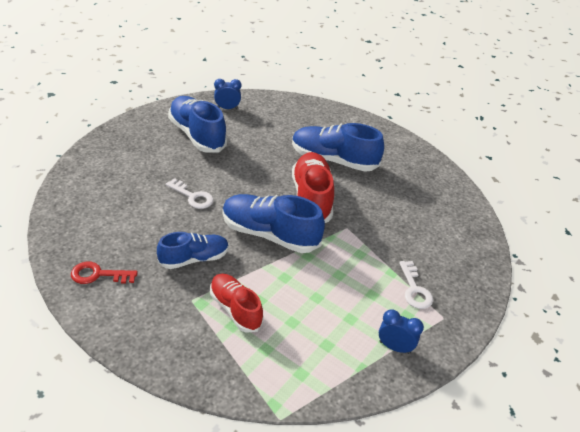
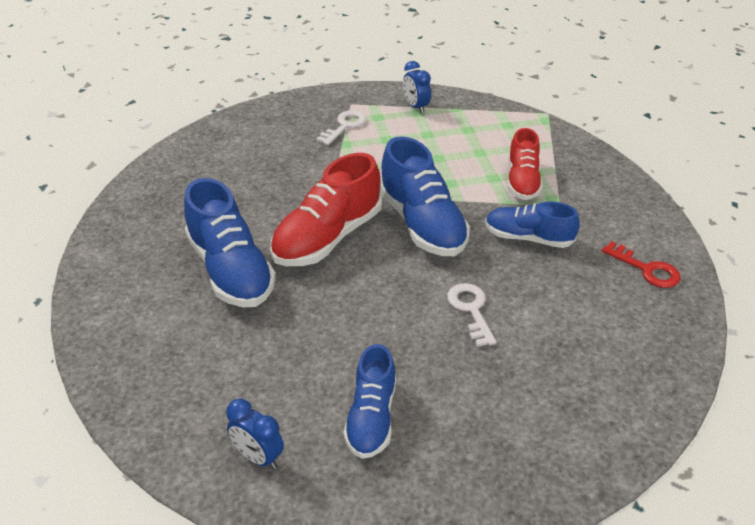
camera: 135 degrees left, 0 degrees up
blue shoe [168,96,227,153] -> blue shoe [344,344,396,459], size x0.63

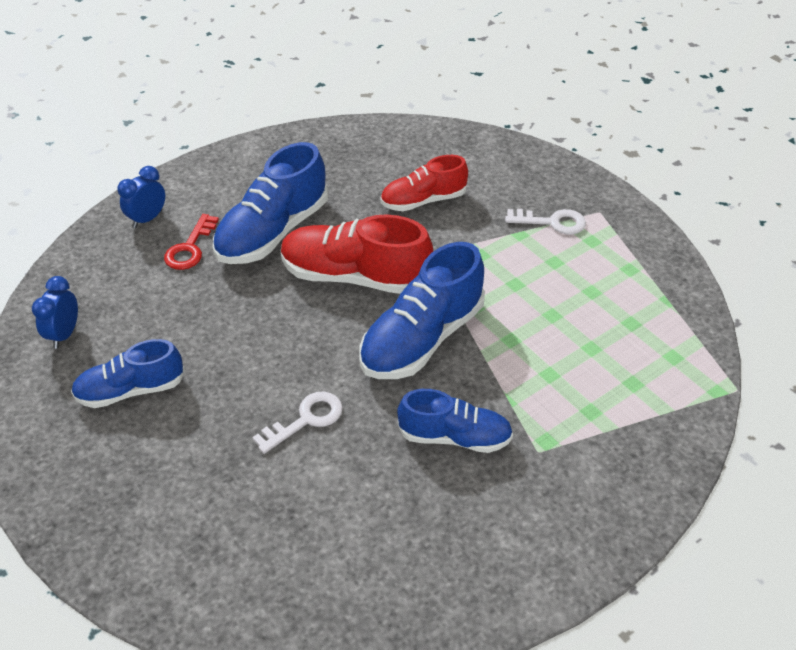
camera: 65 degrees right, 5 degrees up
blue clock [403,61,431,114] -> blue clock moved to [117,166,165,228]
blue shoe [485,202,580,248] -> blue shoe turned 105 degrees clockwise [397,389,513,453]
red shoe [508,128,543,200] -> red shoe moved to [380,155,468,211]
red key [601,241,681,288] -> red key moved to [164,214,219,270]

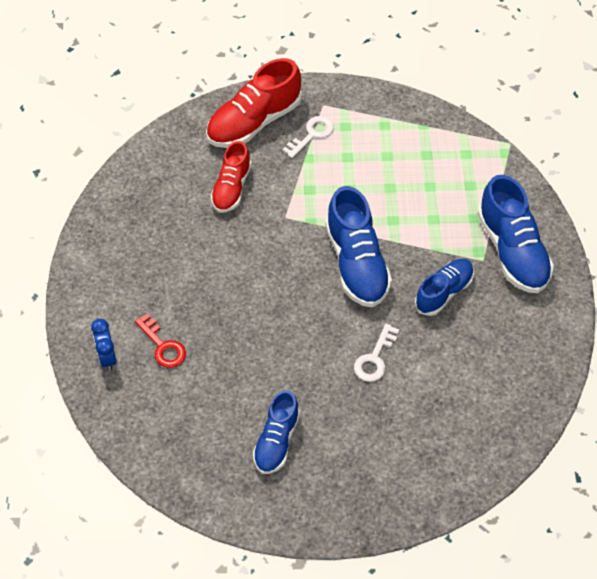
camera: 55 degrees left, 10 degrees up
blue clock [32,276,78,349] -> none
blue shoe [213,142,328,264] -> blue shoe moved to [477,175,554,293]
white key [252,392,343,454] -> white key turned 150 degrees counterclockwise [354,324,399,382]
red shoe [281,214,433,294] -> red shoe moved to [206,58,302,148]

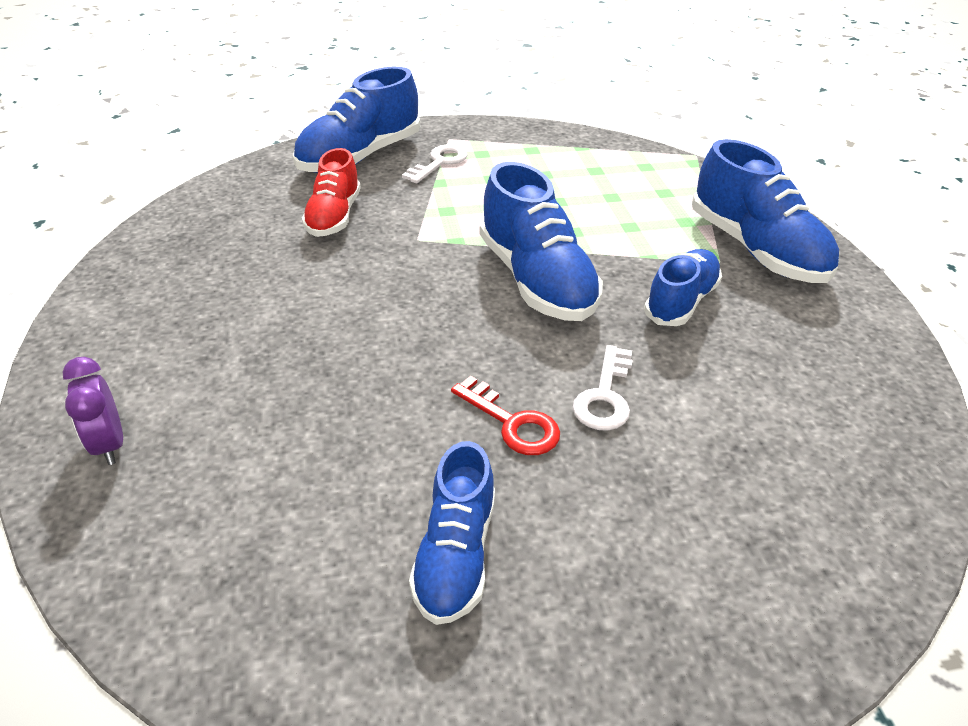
camera: 10 degrees left, 15 degrees down
blue clock [91,319,117,371] -> purple clock [63,357,123,465]
red key [135,313,186,368] -> red key moved to [451,376,560,455]
red shoe [206,58,302,148] -> blue shoe [293,67,420,173]

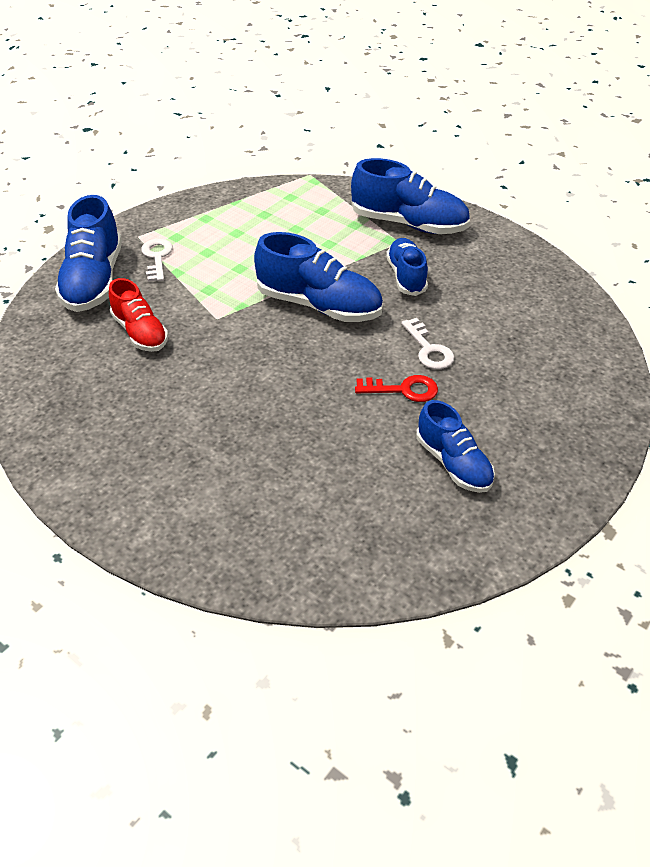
camera: 40 degrees left, 5 degrees up
purple clock [63,357,123,465] -> none

